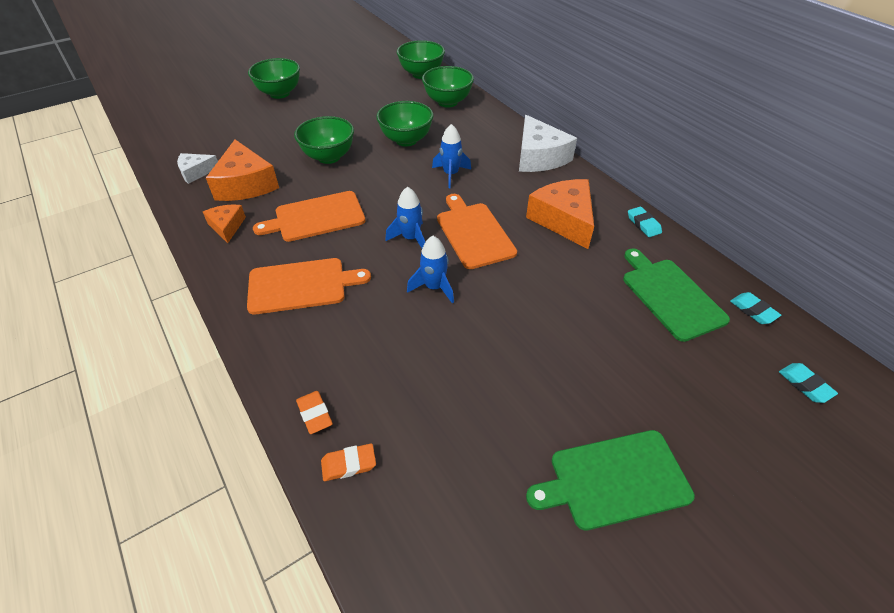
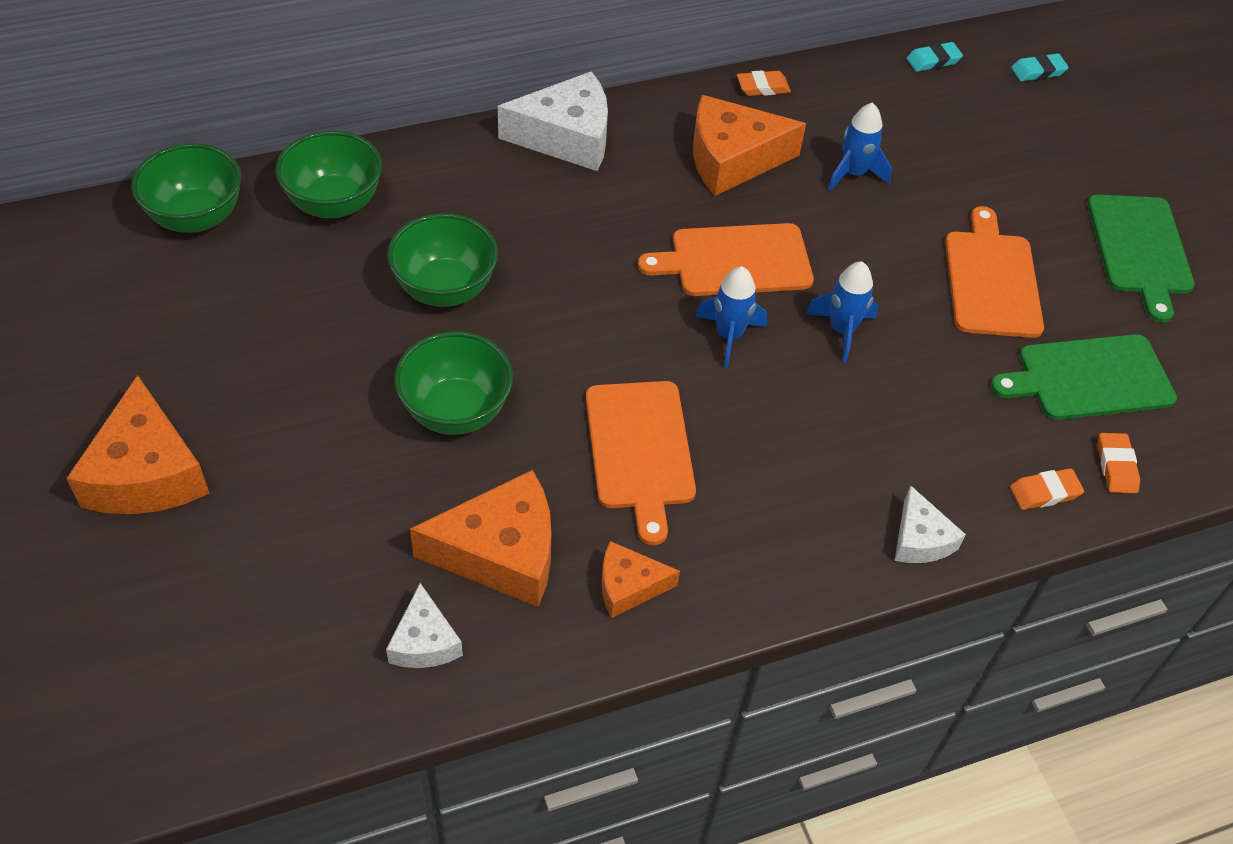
camera: 80 degrees left, 5 degrees up
orange cutting board [247,258,371,315] -> orange cutting board moved to [945,206,1044,338]
green bowl [248,58,300,99] -> orange cheese [66,375,210,514]
blue rocket [432,124,471,188] -> blue rocket moved to [828,102,892,191]
green cutting board [623,248,730,342] -> green cutting board moved to [990,334,1177,420]
turquoise eraser [628,206,662,237] -> orange eraser [737,70,791,96]
none -> white cheese [895,486,966,563]

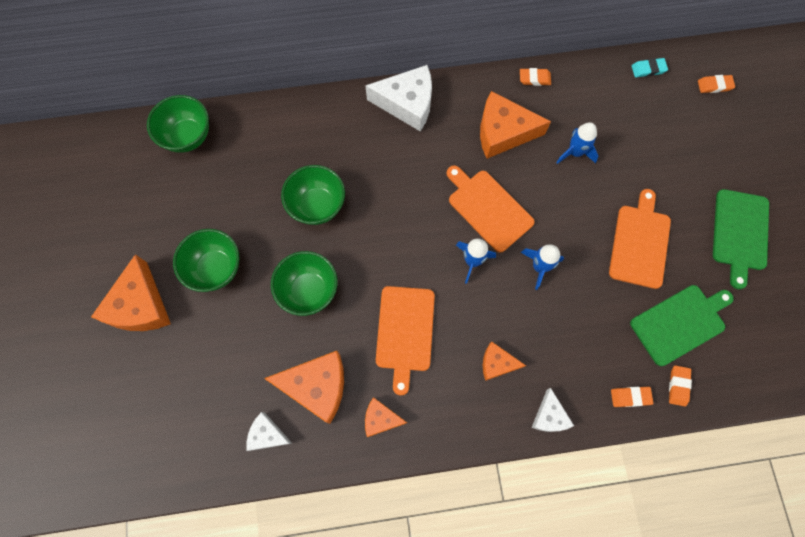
camera: 15 degrees right, 20 degrees up
green bowl [275,131,382,218] -> green bowl moved to [173,229,239,292]
white cheese [386,583,463,668] -> white cheese turned 105 degrees clockwise [246,412,293,451]
orange cutting board [638,223,814,296] -> orange cutting board turned 45 degrees clockwise [447,165,535,253]
green cutting board [990,334,1177,420] -> green cutting board turned 150 degrees clockwise [630,285,734,366]
turquoise eraser [1011,53,1069,82] -> orange eraser [698,75,735,93]
none -> orange cheese [483,341,526,381]

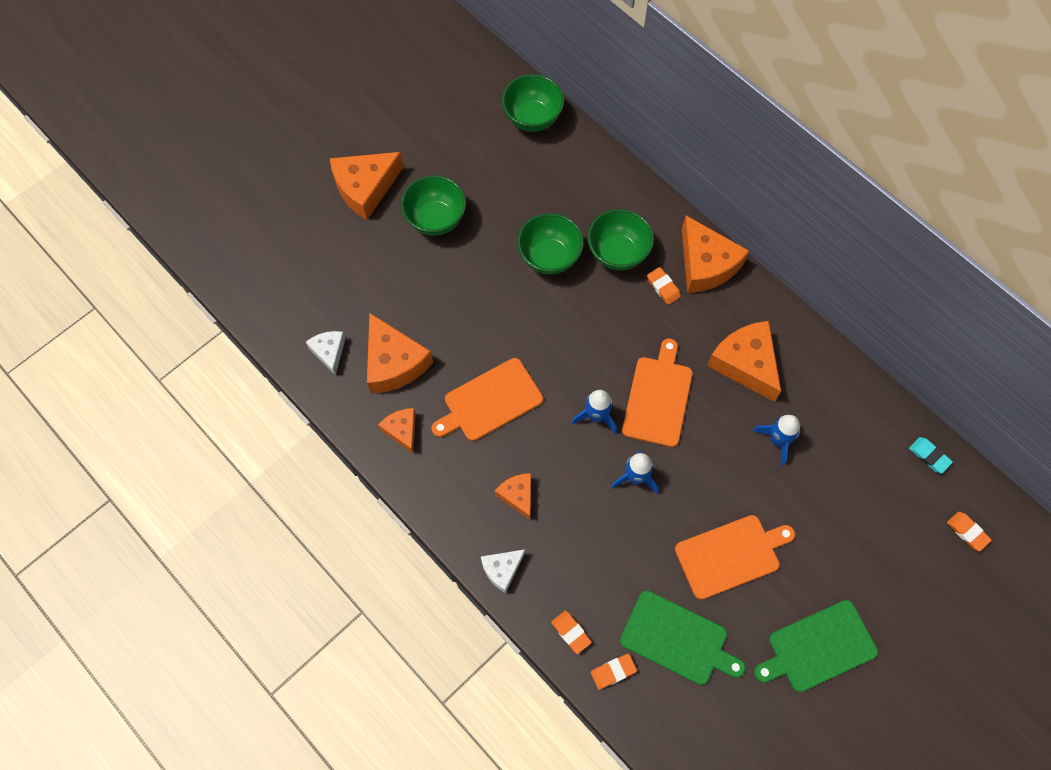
camera: 55 degrees right, 5 degrees down
green bowl [271,251,338,316] -> green bowl moved to [587,209,654,271]
white cheese [366,65,432,132] -> orange cheese [682,216,749,293]
orange eraser [520,68,551,86] -> orange eraser moved to [647,267,681,305]

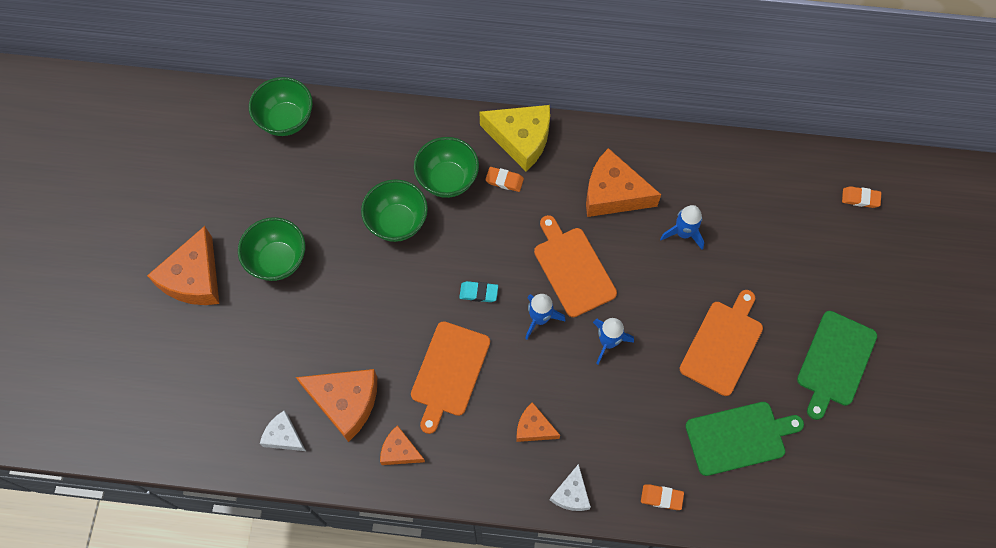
camera: 40 degrees left, 0 degrees up
orange eraser [591,654,637,690] -> none
orange cheese [682,216,749,293] -> yellow cheese [479,105,550,171]
turquoise eraser [909,437,953,473] -> turquoise eraser moved to [459,281,498,302]

